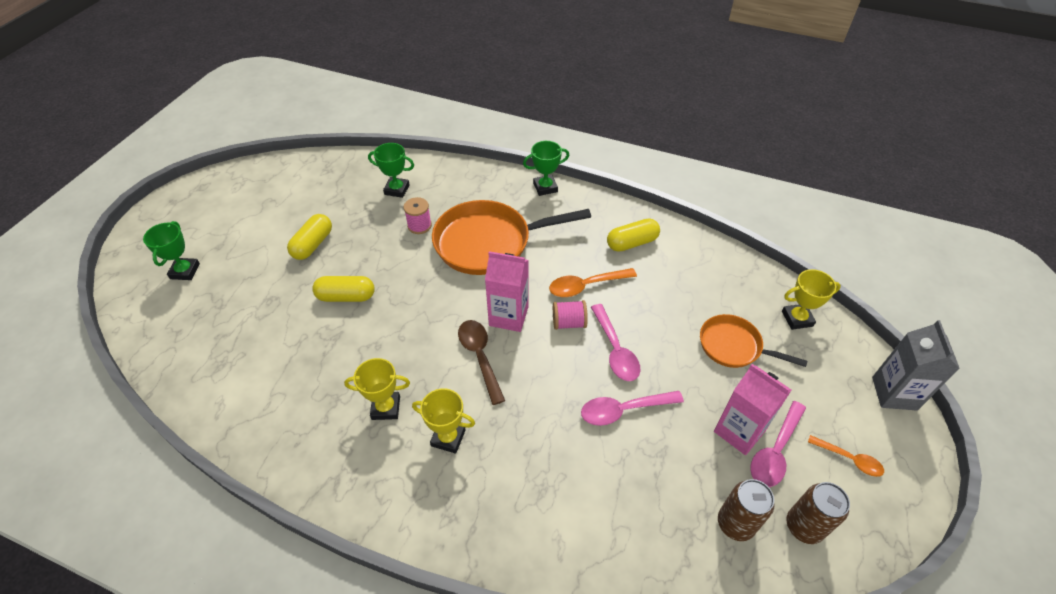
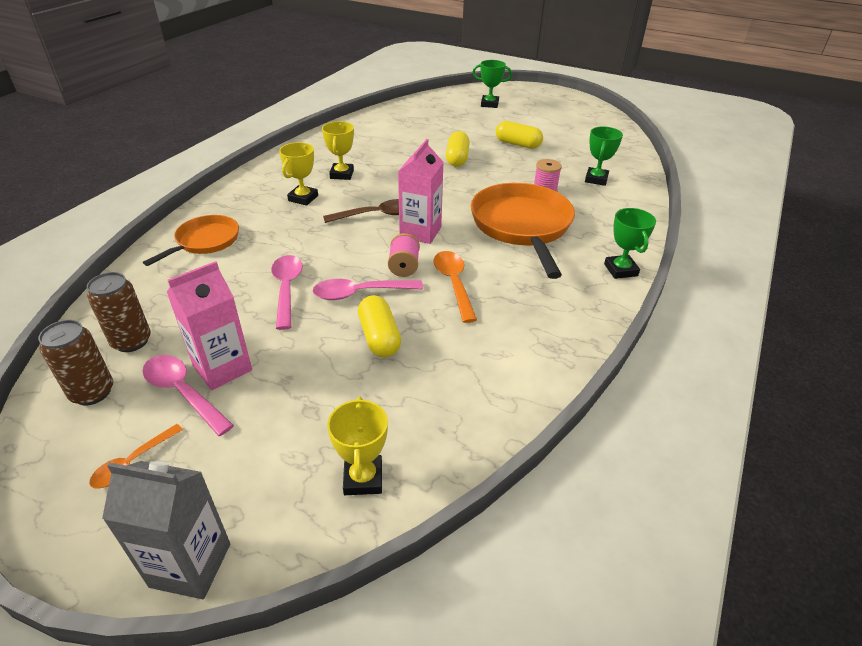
camera: 95 degrees right, 10 degrees down
yellow capsule [607,218,660,252] -> yellow capsule moved to [358,295,401,357]
orange pan [700,314,807,368] -> orange pan moved to [143,215,239,266]

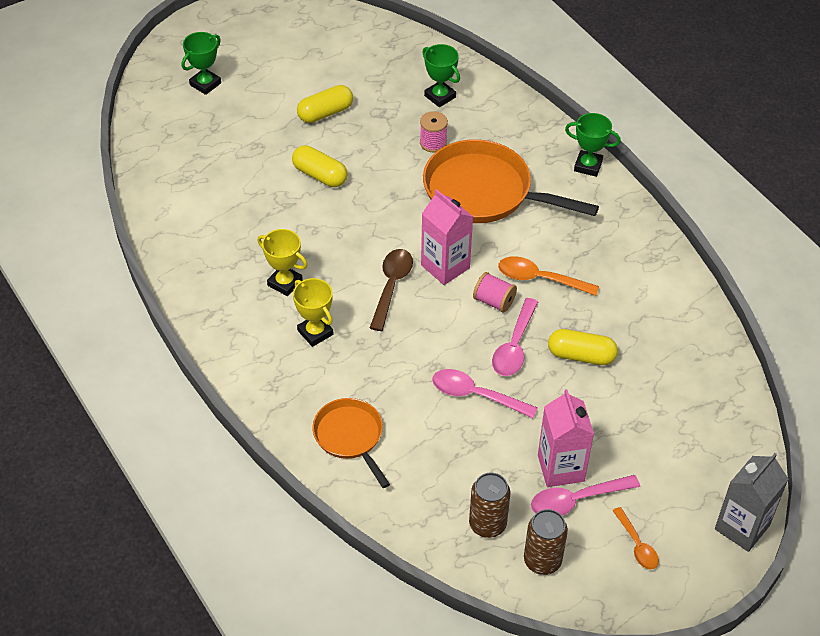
camera: 60 degrees left, 10 degrees up
yellow trophy [327,397,388,495] -> none

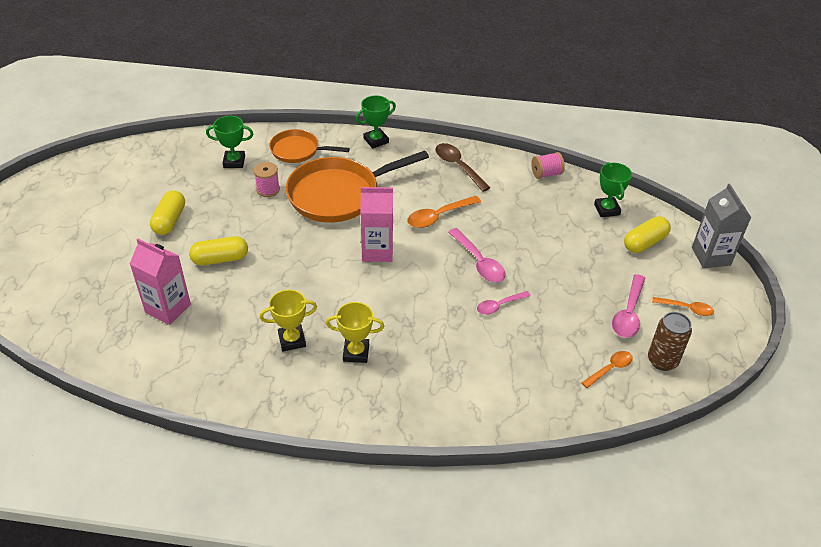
camera: 50 degrees left, 5 degrees down
green trophy [181,32,221,95] -> green trophy moved to [594,162,632,217]
orange pan [312,398,390,488] -> orange pan moved to [269,129,350,163]
brown spoon [370,249,413,331] -> brown spoon moved to [435,143,490,192]
pink spoon [432,369,538,418] -> pink spoon [477,291,531,315], size x0.65
brown can [469,472,510,538] -> orange spoon [582,351,633,388]
pink spool [473,272,517,313] -> pink spool moved to [531,152,565,179]
pink carton [538,389,594,487] -> pink carton moved to [130,238,191,325]
yellow capsule [548,329,618,365] -> yellow capsule moved to [624,216,671,253]

